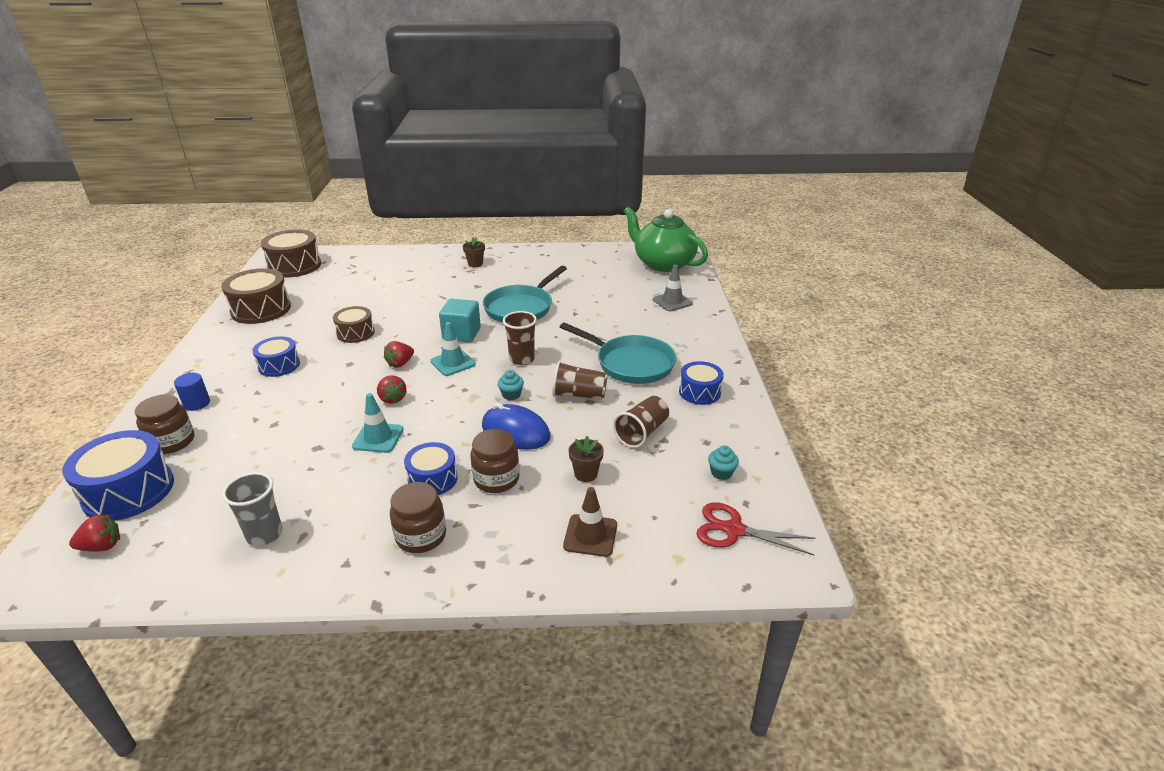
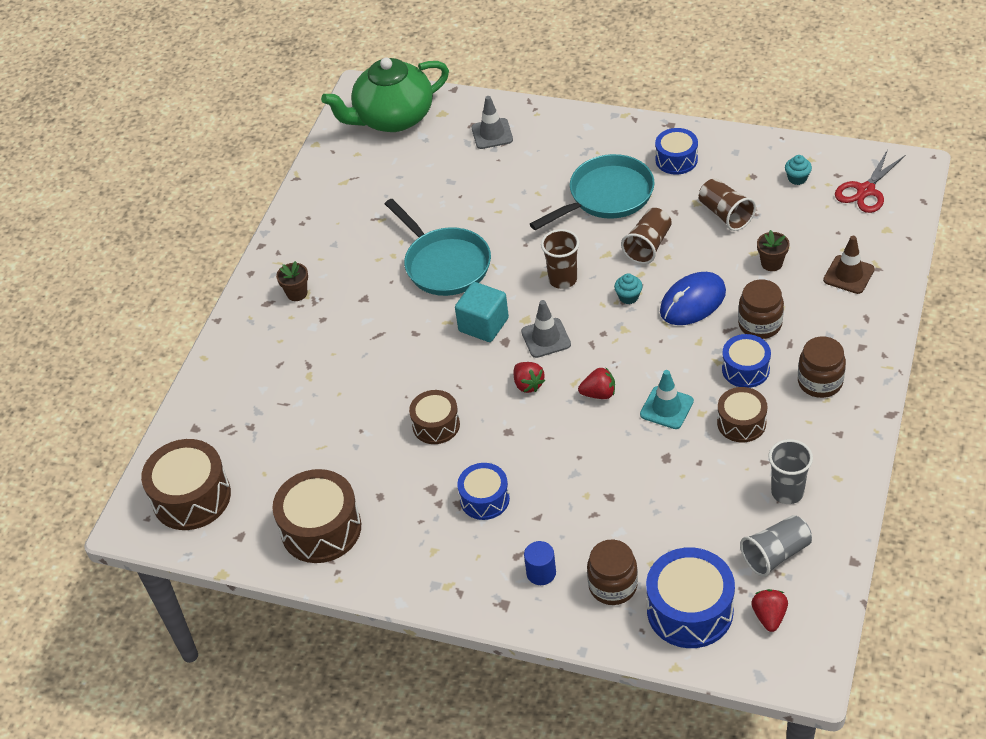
camera: 65 degrees left, 15 degrees up
turquoise traffic cone [430,322,476,376] -> grey traffic cone [521,300,571,358]
none -> brown drum [717,387,767,442]
none -> grey cup [740,515,812,577]

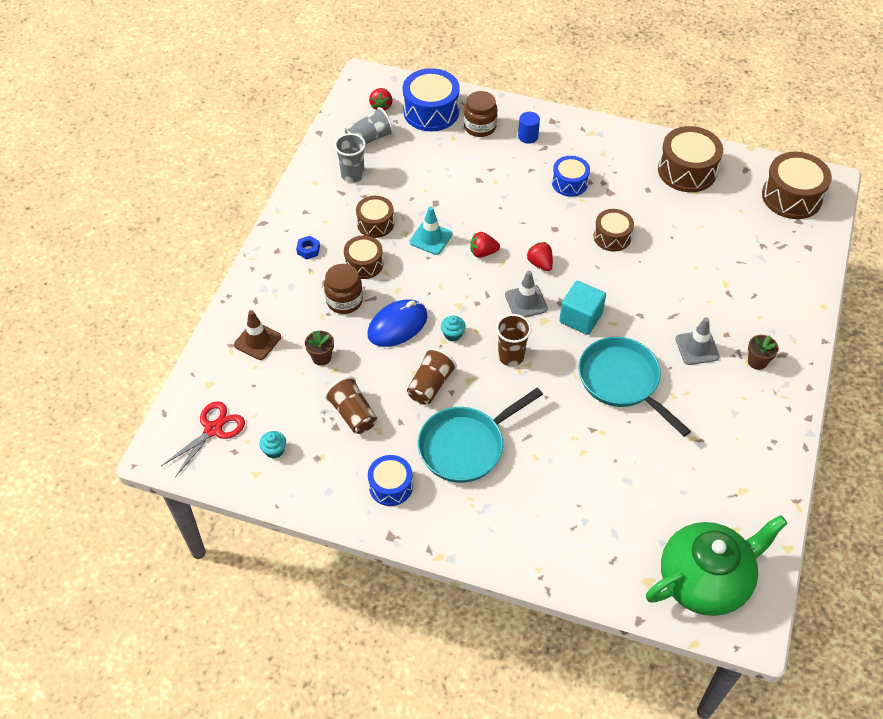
camera: 175 degrees right, 5 degrees up
grey traffic cone [471,96,513,149] -> grey traffic cone moved to [675,317,720,365]
blue drum [722,334,771,388] -> brown drum [344,235,383,279]
brown jar [798,336,846,398] -> blue nut [296,236,320,260]

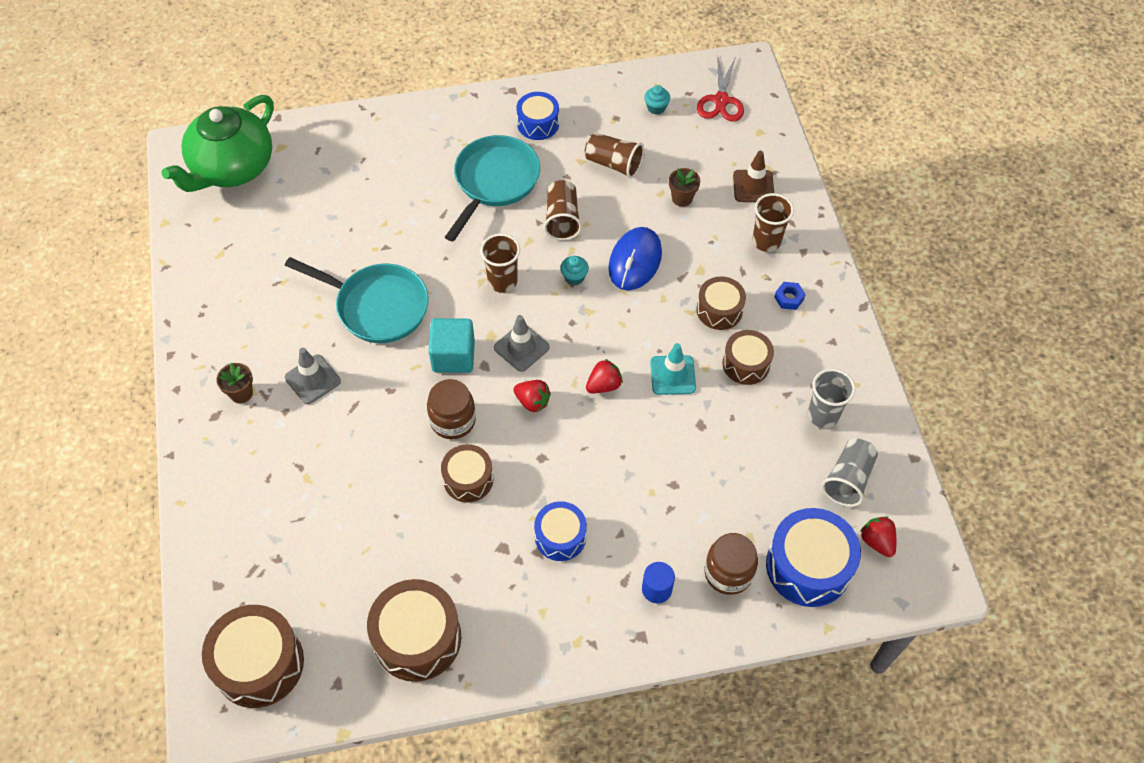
camera: 150 degrees right, 5 degrees up
brown jar [324,264,363,314] -> brown jar moved to [427,379,476,439]
none -> brown cup [752,193,794,252]

